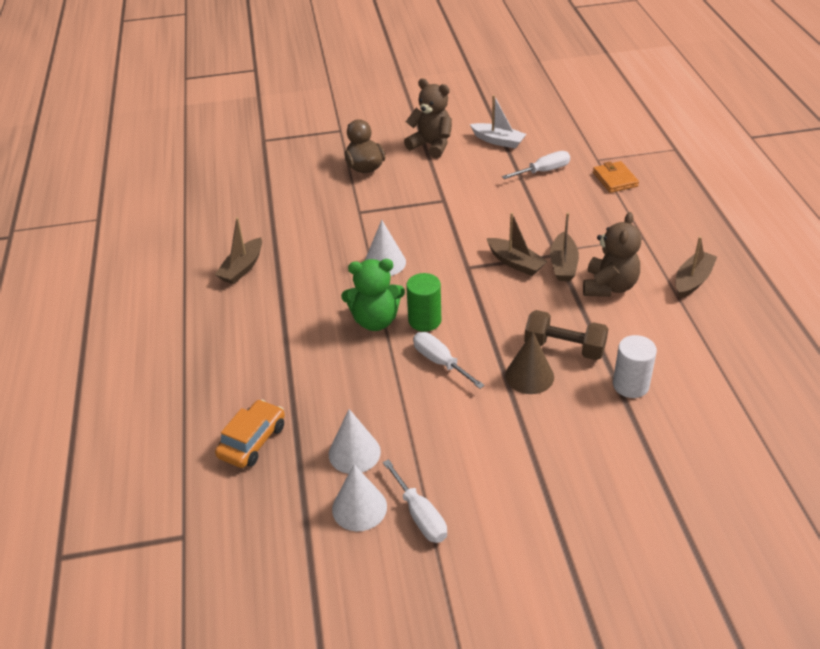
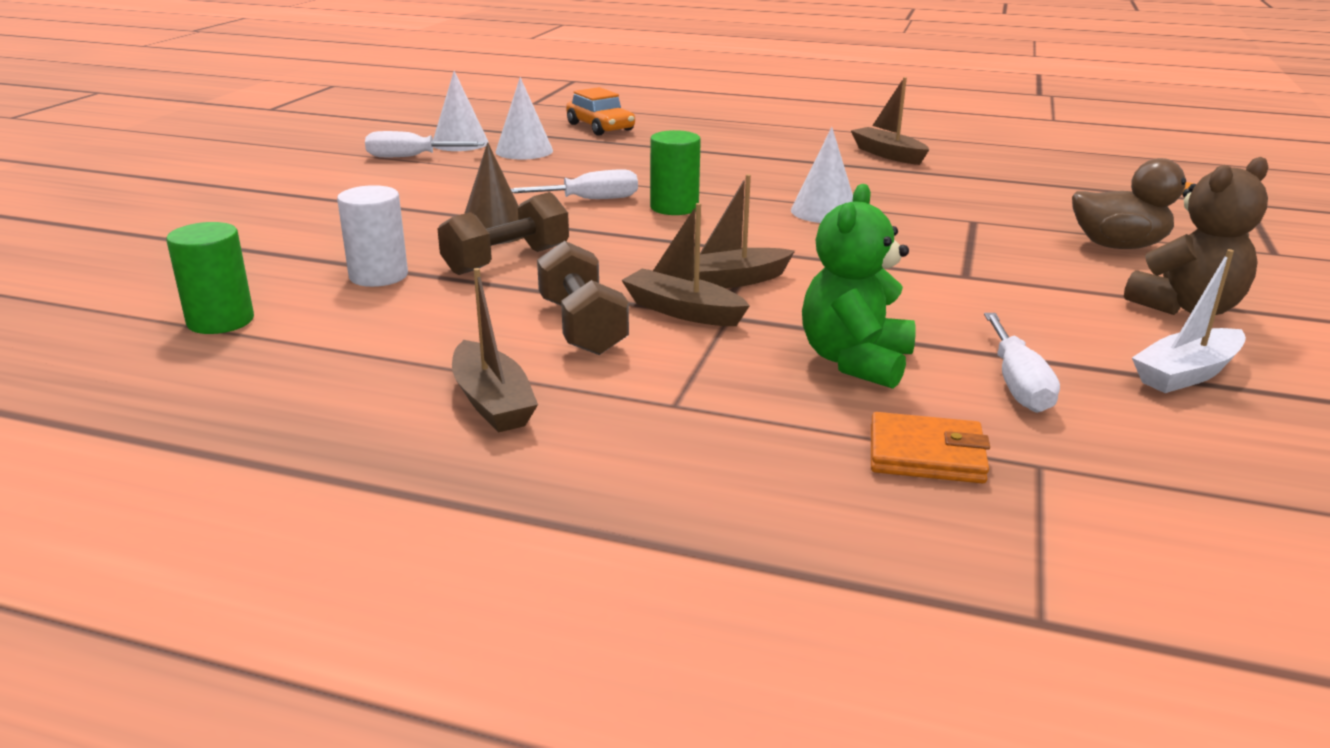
camera: 115 degrees right, 15 degrees down
green teddy bear [341,259,405,331] -> green teddy bear moved to [802,184,916,389]
brown teddy bear [583,212,641,297] -> brown dumbbell [537,241,629,355]
none -> green cylinder [166,222,254,334]

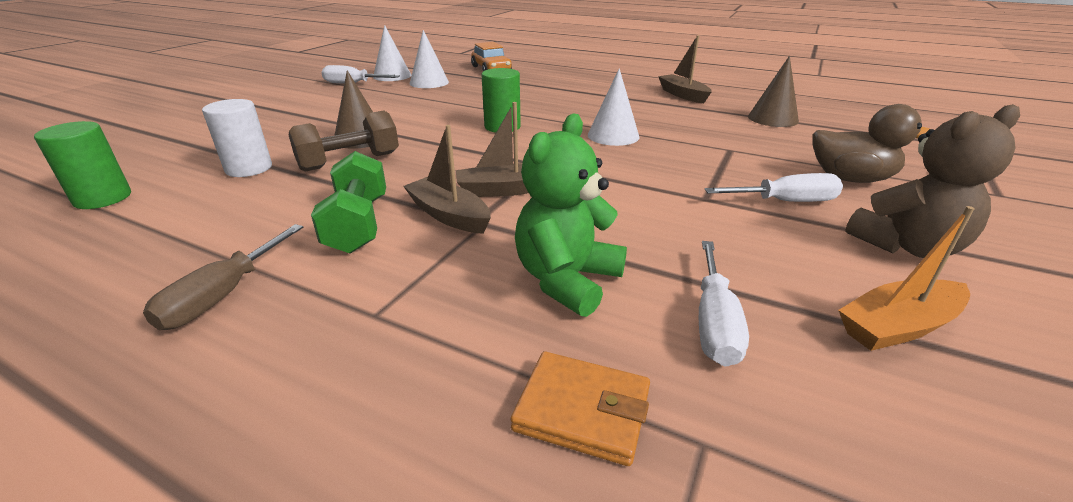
camera: 10 degrees right, 5 degrees up
brown boat [452,268,538,432] -> brown screwdriver [143,224,303,330]
white screwdriver [511,169,638,199] -> white screwdriver moved to [705,173,843,202]
brown dumbbell [537,241,629,355] -> green dumbbell [311,151,386,254]
white boat [1132,249,1246,393] -> orange boat [838,206,975,351]
none -> brown cone [748,56,799,127]

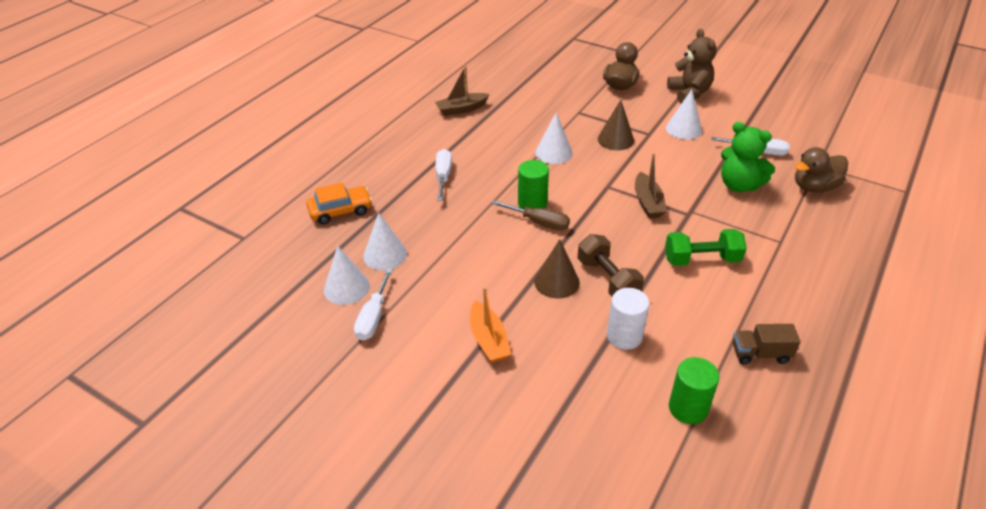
camera: 85 degrees left, 10 degrees up
brown screwdriver [143,224,303,330] -> brown screwdriver moved to [491,200,570,231]
brown boat [403,125,491,234] -> none
orange wallet [511,352,650,466] -> brown duck [795,147,848,193]
white screwdriver [705,173,843,202] -> white screwdriver moved to [435,149,452,200]
brown cone [748,56,799,127] -> brown cone moved to [598,100,634,150]
orange boat [838,206,975,351] -> orange boat moved to [470,287,511,363]
none -> white cone [666,89,702,140]
none -> brown truck [733,324,800,364]

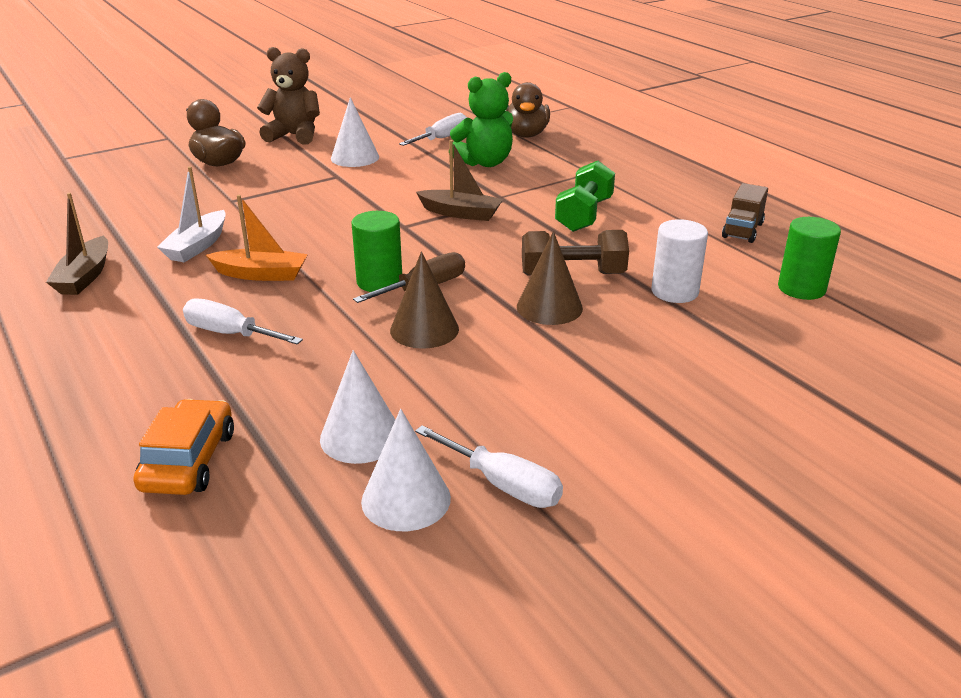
camera: 65 degrees left, 10 degrees down
orange boat [470,287,511,363] -> orange boat moved to [206,195,308,281]
white cone [535,113,573,164] -> none
brown cone [598,100,634,150] -> brown cone moved to [390,251,459,349]
none -> white boat [157,166,226,262]

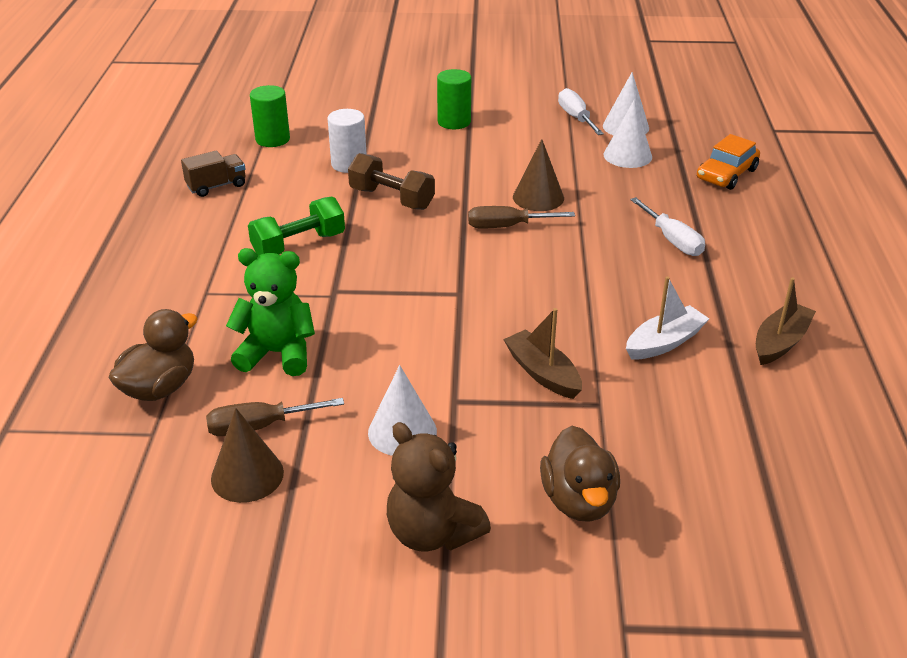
camera: 145 degrees left, 5 degrees up
orange boat [206,195,308,281] -> none
green cylinder [351,211,402,292] -> green cylinder moved to [437,69,471,129]
white screwdriver [399,113,467,146] -> brown screwdriver [206,398,344,436]
brown boat [416,140,503,221] -> brown boat moved to [503,308,582,399]
brown cone [517,231,583,325] -> brown cone moved to [211,408,284,503]

